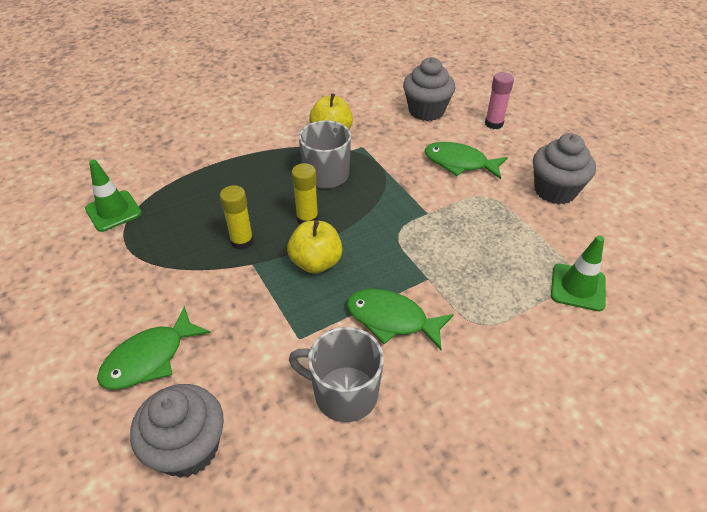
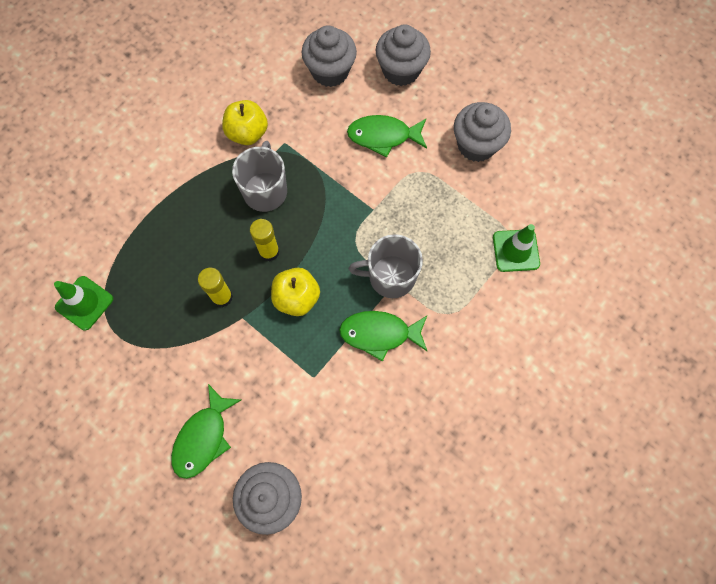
camera: 20 degrees left, 25 degrees up
grey mug [289,327,384,422] -> grey mug moved to [349,234,423,298]
pink glue stick [485,72,514,129] -> grey cupcake [376,24,431,86]

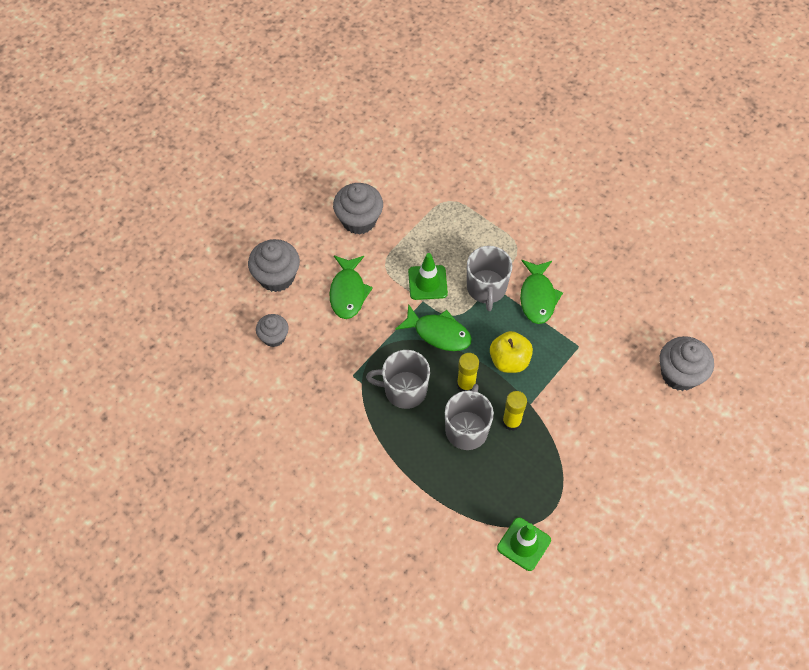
camera: 90 degrees left, 10 degrees down
green fish [171,384,241,479] -> green fish moved to [395,304,472,351]
yellow apple [222,100,268,145] -> none
grey cupcake [301,25,357,87] -> grey cupcake [256,314,289,347], size x0.62
green traffic cone [493,224,540,272] -> green traffic cone moved to [408,253,448,300]
none -> grey mug [445,384,494,450]

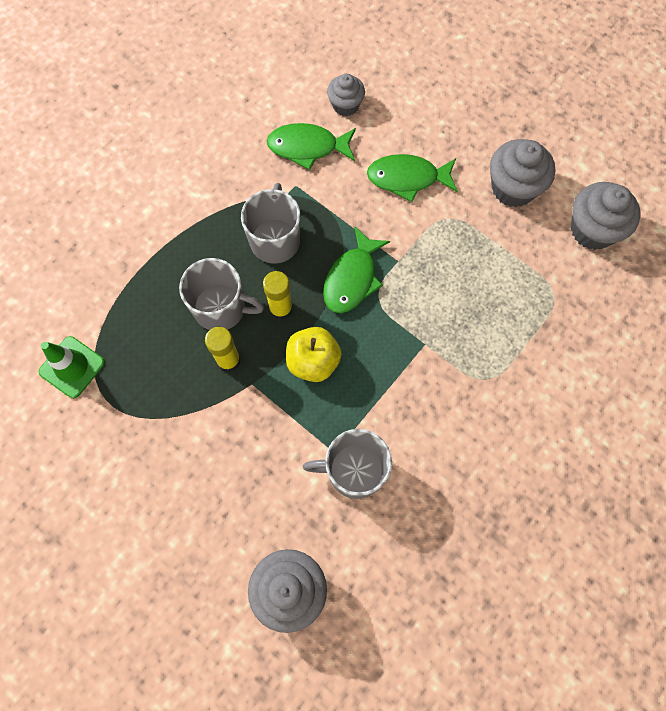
camera: 90 degrees right, 10 degrees up
grey cupcake [248,239,300,292] -> grey cupcake moved to [571,182,640,250]
green traffic cone [408,253,448,300] -> none
grey mug [467,246,512,311] -> grey mug moved to [303,429,392,499]
green fish [520,260,563,324] -> green fish moved to [267,123,356,170]

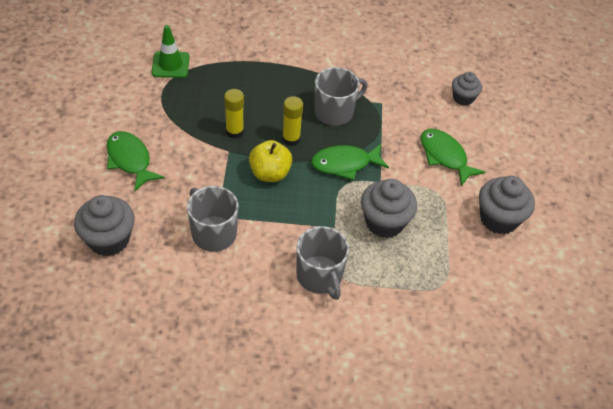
camera: 50 degrees right, 20 degrees down
grey mug [179,258,264,330] -> grey mug moved to [296,226,349,300]
green fish [267,123,356,170] -> green fish moved to [107,131,165,191]
grey cupcake [571,182,640,250] -> grey cupcake moved to [361,179,417,238]

